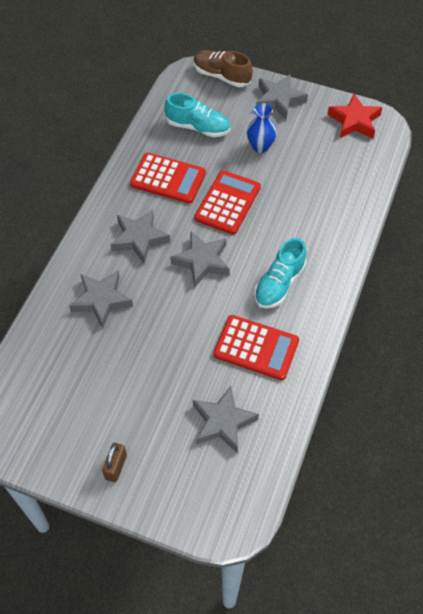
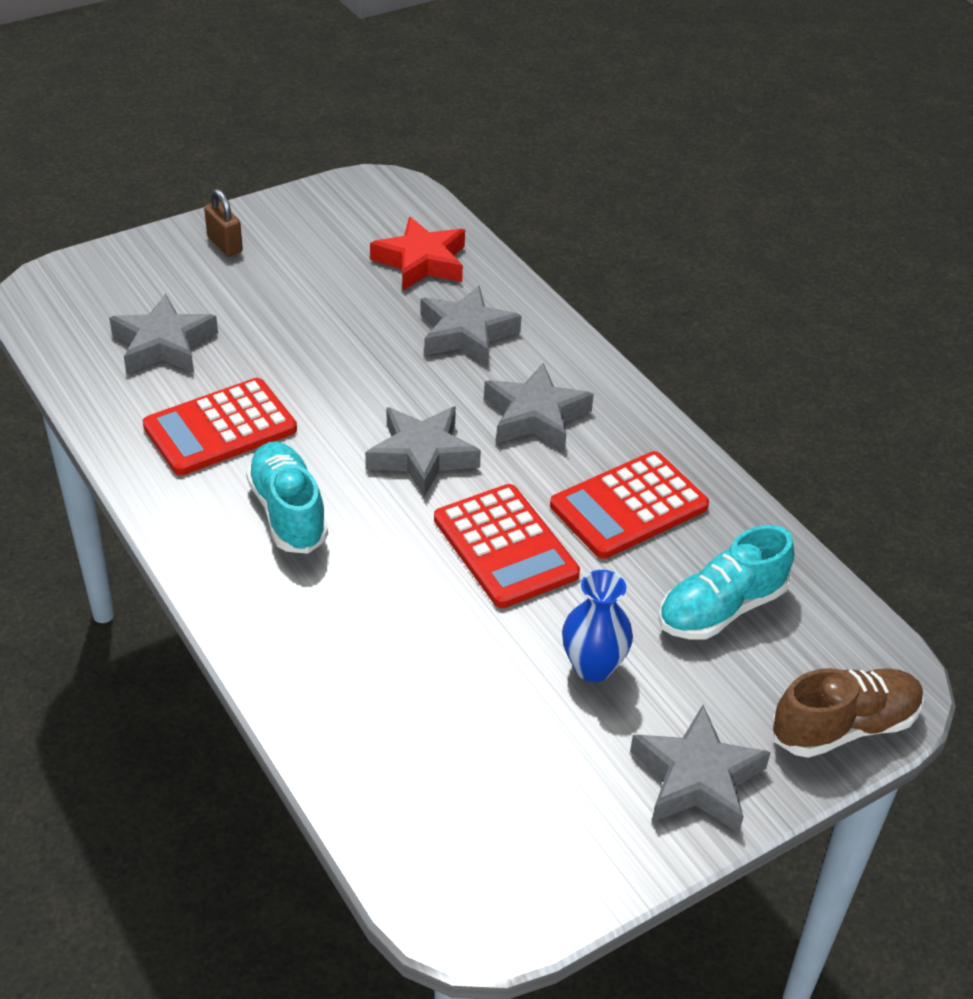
camera: 125 degrees right, 15 degrees down
red star [327,93,383,138] -> red star moved to [370,217,465,290]

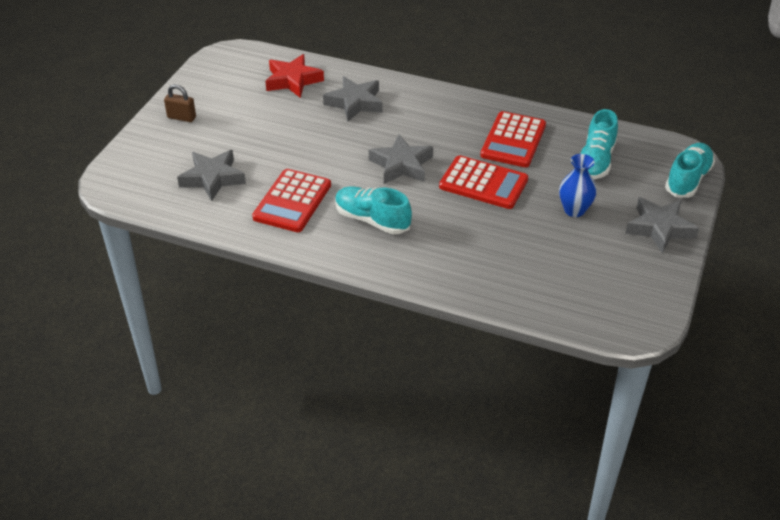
camera: 35 degrees left, 0 degrees up
grey star [484,363,594,451] -> none
brown shoe [772,668,924,758] -> turquoise shoe [665,143,715,198]

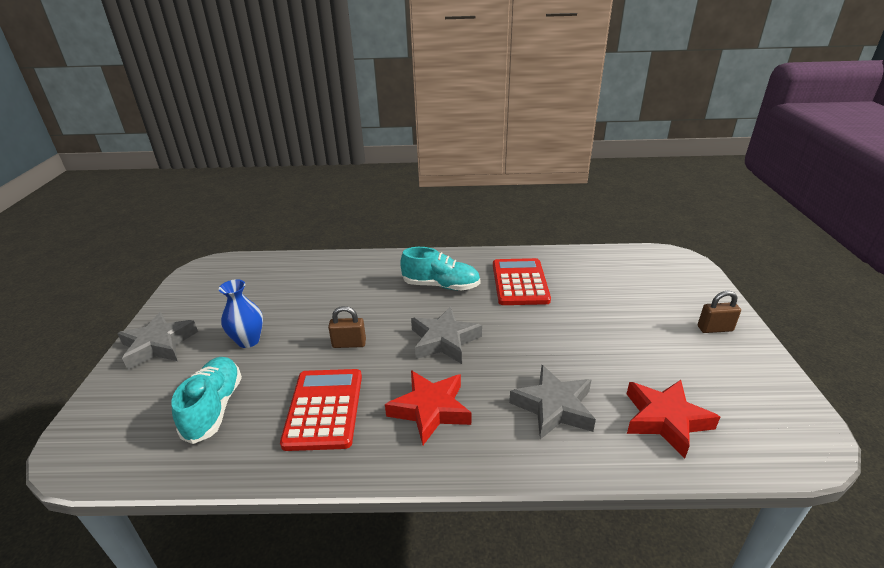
camera: 160 degrees right, 10 degrees down
grey star [177,150,246,201] -> none
red calculator [439,155,528,209] -> brown padlock [328,306,366,348]
turquoise shoe [665,143,715,198] -> none
none -> red star [385,370,471,445]

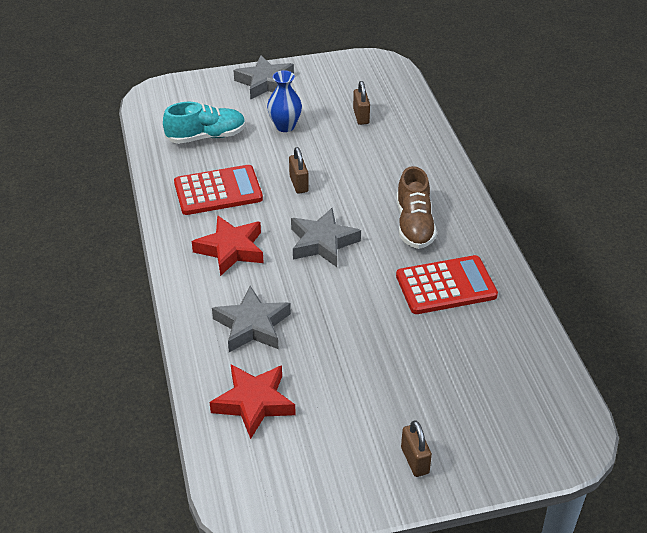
camera: 75 degrees right, 10 degrees up
turquoise shoe [401,247,480,290] -> brown shoe [397,166,437,249]
none -> brown padlock [353,81,370,125]

